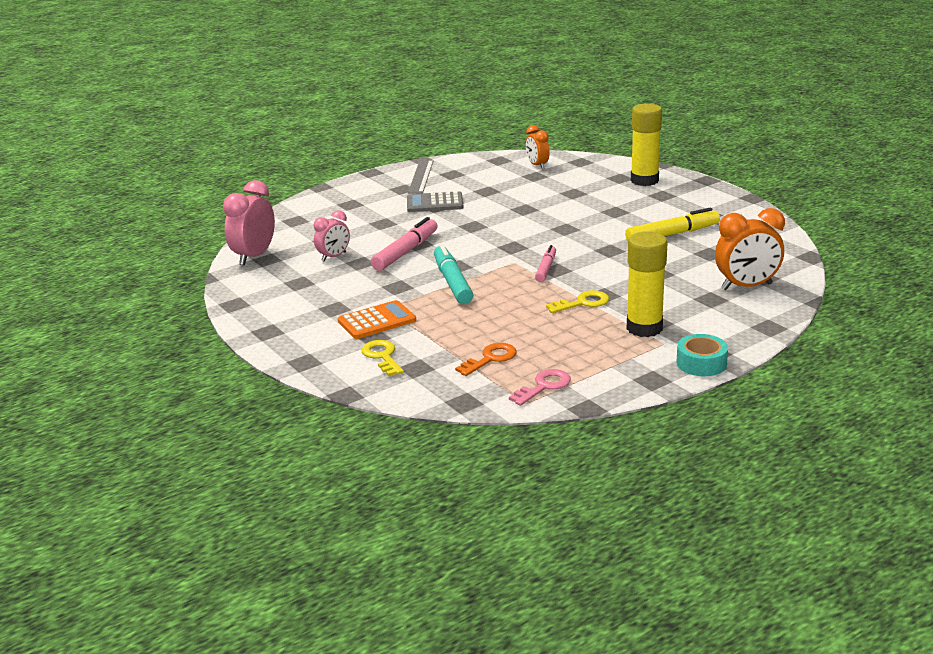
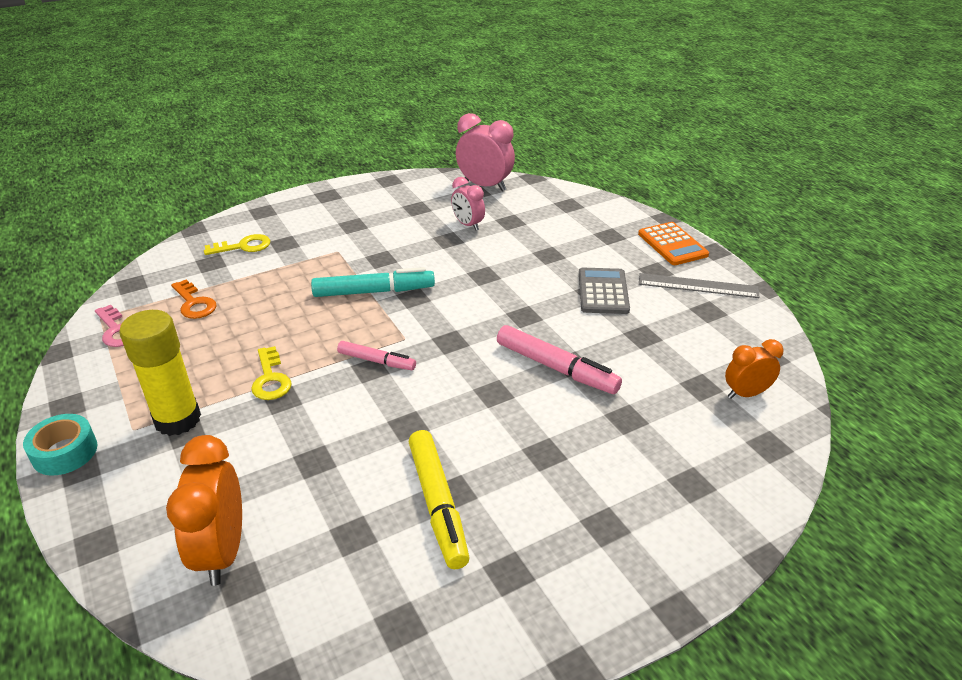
camera: 95 degrees right, 10 degrees up
orange calculator [338,300,416,339] -> orange calculator moved to [638,222,709,265]
pink marker [371,217,438,271] -> pink marker moved to [497,325,622,394]
yellow glue stick [631,103,662,186] -> none

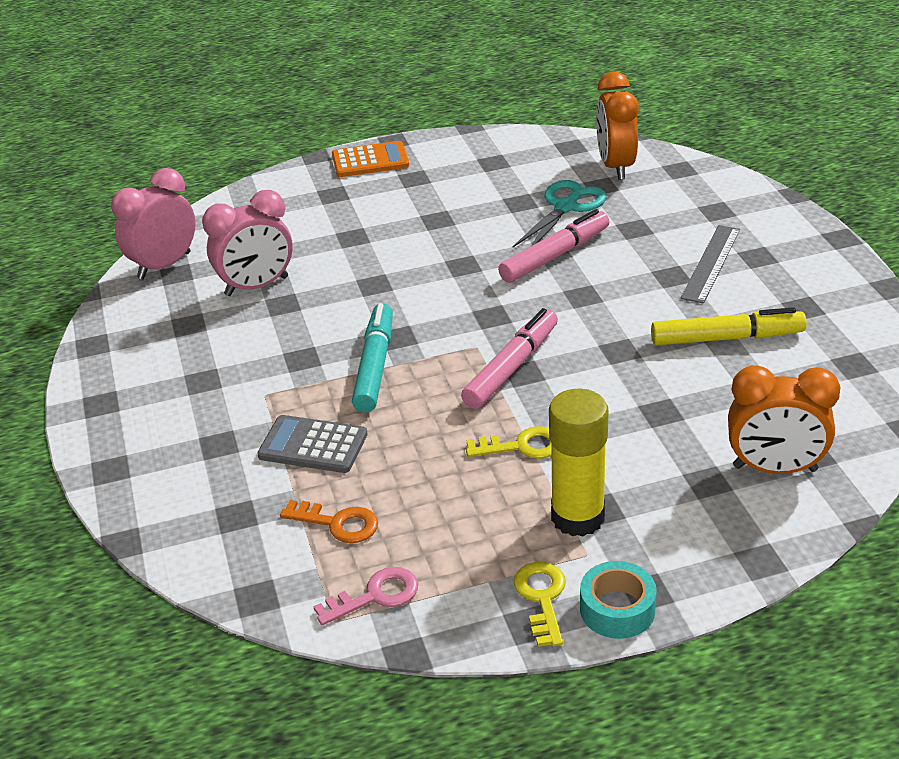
camera: 75 degrees left, 0 degrees up
orange key [171,279,217,319] -> orange key turned 45 degrees clockwise [280,500,378,543]
yellow key [204,234,270,255] -> yellow key moved to [514,562,566,647]
pink marker [337,341,416,370] -> pink marker [461,308,558,409], size x1.63
pink clock [451,177,485,231] -> pink clock [202,190,293,296], size x1.62
grey calculator [579,268,630,314] -> grey calculator moved to [257,415,368,473]
grey ruler [639,273,760,298] -> grey ruler moved to [681,225,740,304]
orange clock [725,339,784,399] -> orange clock [596,72,639,180], size x1.62
none -> turquoise scissors [513,180,607,247]

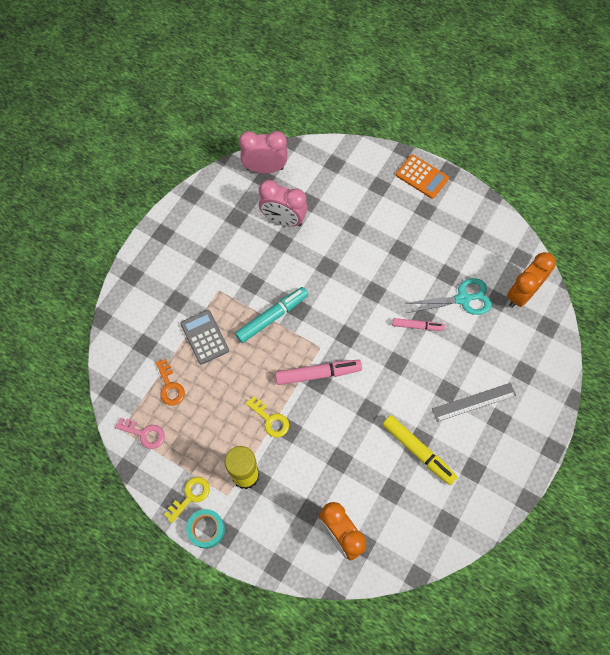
camera: 45 degrees right, 30 degrees up
pink marker [498,209,609,283] -> pink marker [392,318,445,331], size x0.61

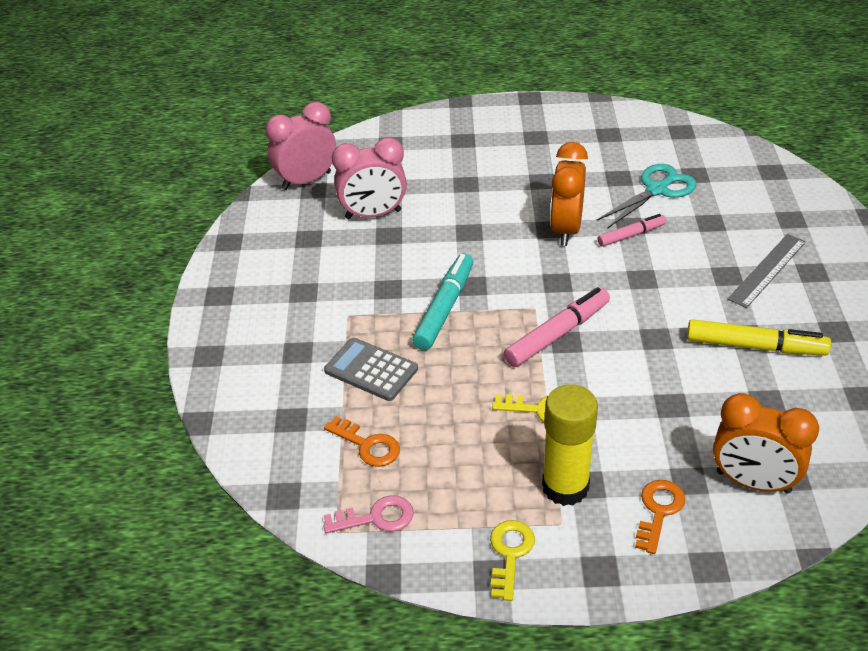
camera: 30 degrees left, 25 degrees down
turquoise tape [186,509,225,549] -> none
orange calculator [396,154,449,199] -> none
orange clock [507,252,556,308] -> orange clock moved to [550,142,588,246]
none -> orange key [635,480,686,554]

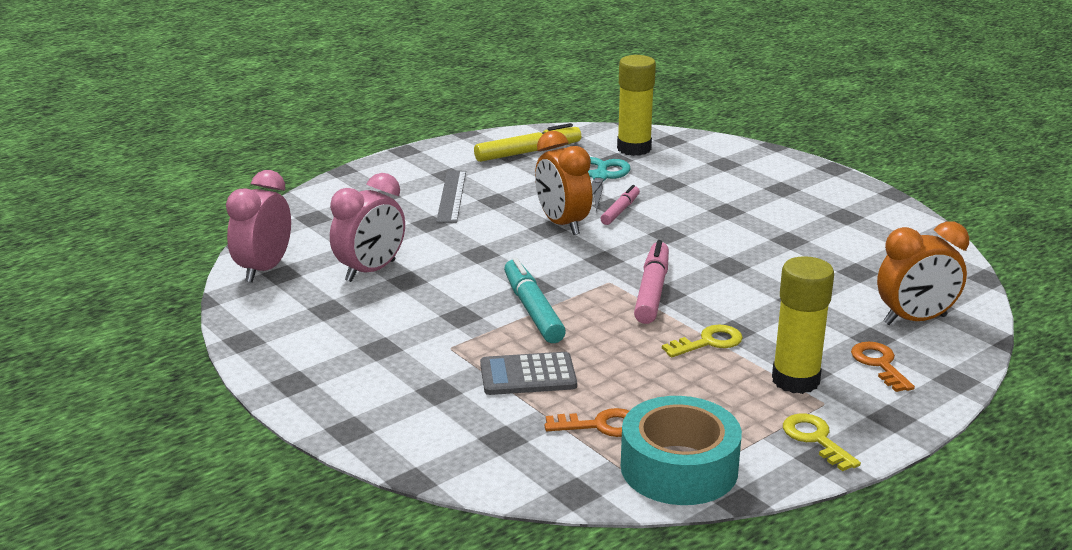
camera: 40 degrees left, 15 degrees down
pink key [324,495,414,534] -> turquoise tape [621,396,742,505]
yellow marker [687,319,831,356] -> yellow marker moved to [474,123,581,162]
grey ruler [728,234,806,308] -> grey ruler moved to [436,170,466,223]
none -> yellow glue stick [617,55,656,156]

